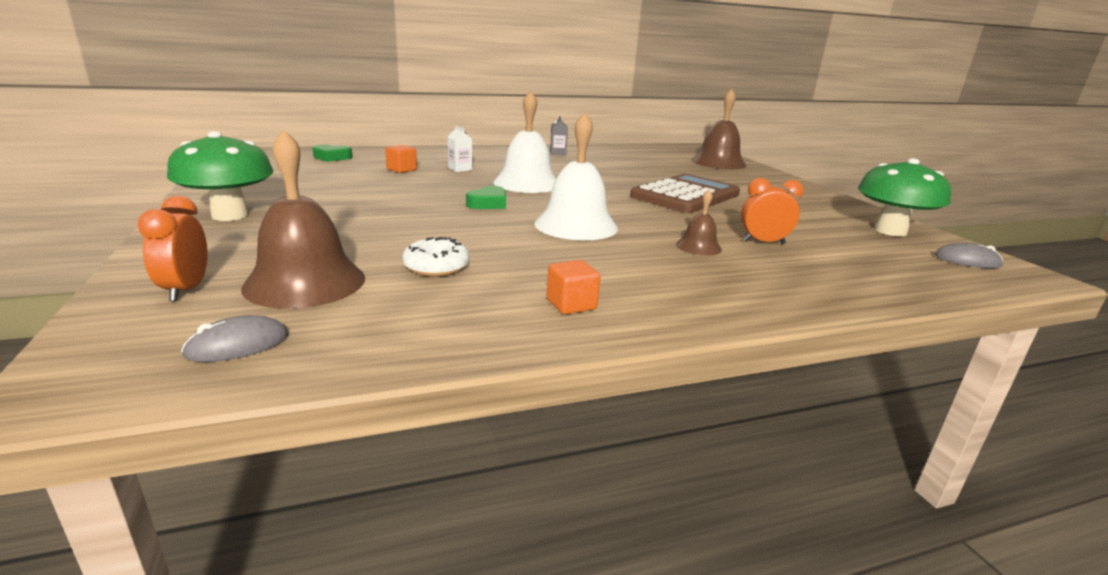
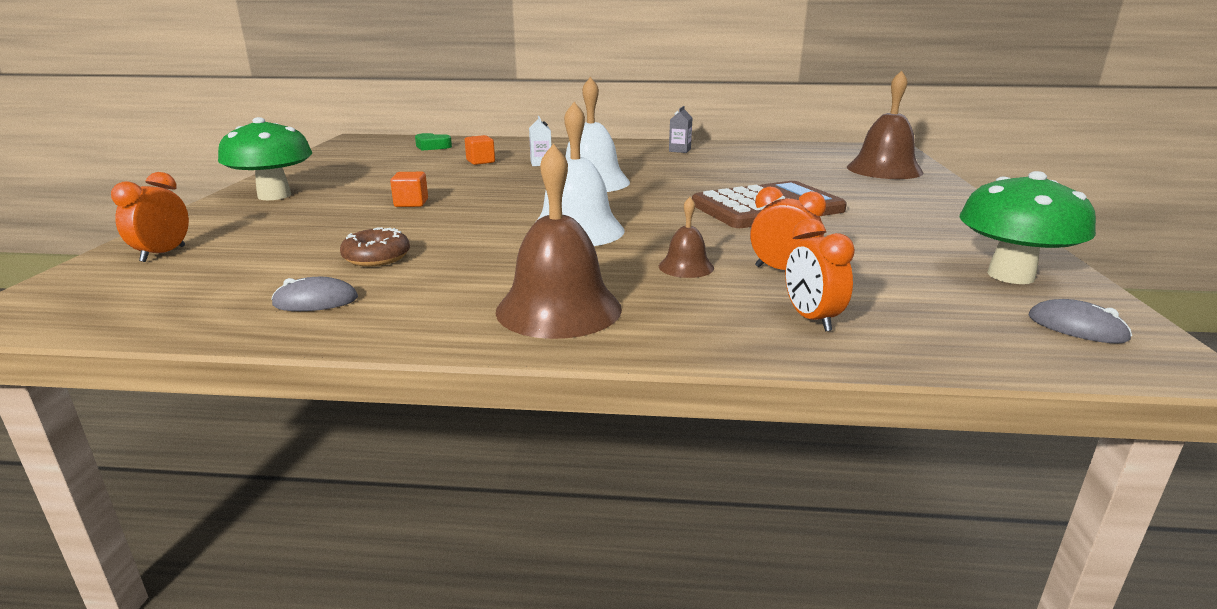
camera: 25 degrees right, 0 degrees up
grey mouse [181,315,288,362] -> grey mouse moved to [271,277,358,311]
brown bell [241,129,365,309] -> brown bell moved to [495,144,622,339]
white donut [402,237,469,277] -> brown donut [340,227,410,266]
green heart [466,186,506,209] -> none
orange cube [547,260,600,315] -> orange cube moved to [390,172,428,207]
none -> orange clock [785,218,855,331]

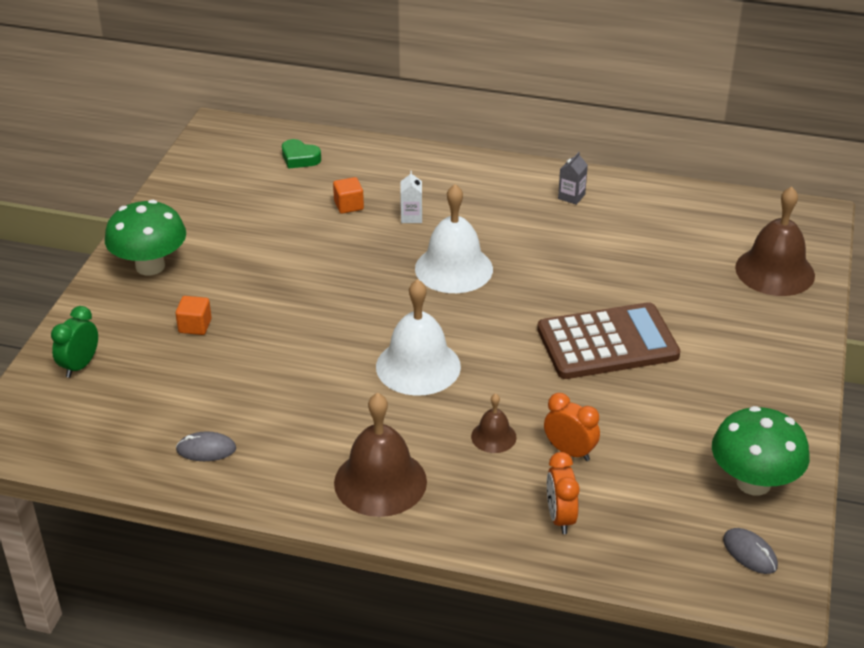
camera: 10 degrees right, 15 degrees up
orange clock [111,172,189,262] -> green clock [51,306,98,378]
brown donut [340,227,410,266] -> none
orange cube [390,172,428,207] -> orange cube moved to [176,296,212,335]

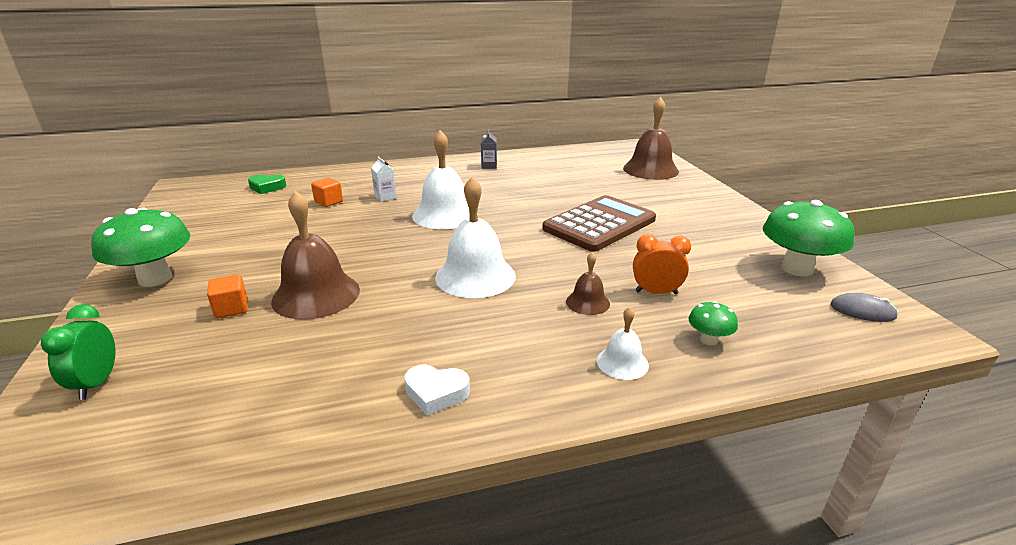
camera: 30 degrees left, 10 degrees down
grey mouse [176,431,236,461] -> none
brown bell [334,393,427,517] -> brown bell moved to [271,191,360,320]
orange clock [547,452,580,534] -> green mushroom [688,301,738,345]
none -> white heart [404,365,470,415]
none -> white bell [597,307,649,380]

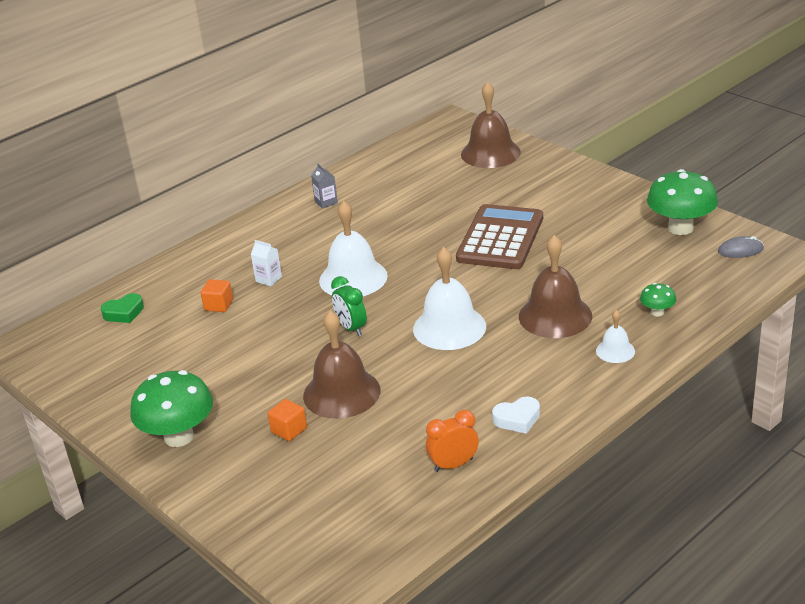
camera: 25 degrees left, 5 degrees up
green clock [41,304,116,400] -> green clock moved to [331,276,367,336]
brown bell [566,252,610,315] -> brown bell [519,235,592,338], size x1.98
orange clock [633,234,691,294] -> orange clock moved to [426,410,479,472]

